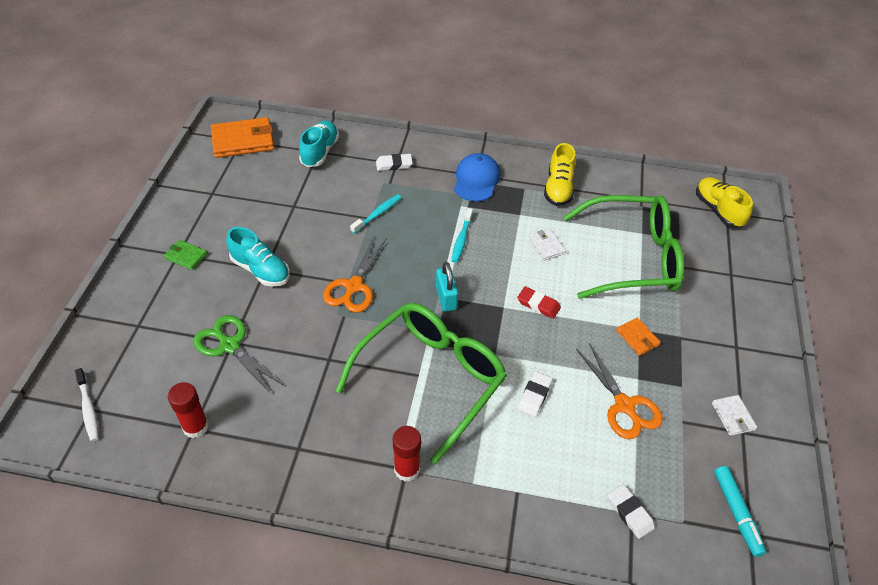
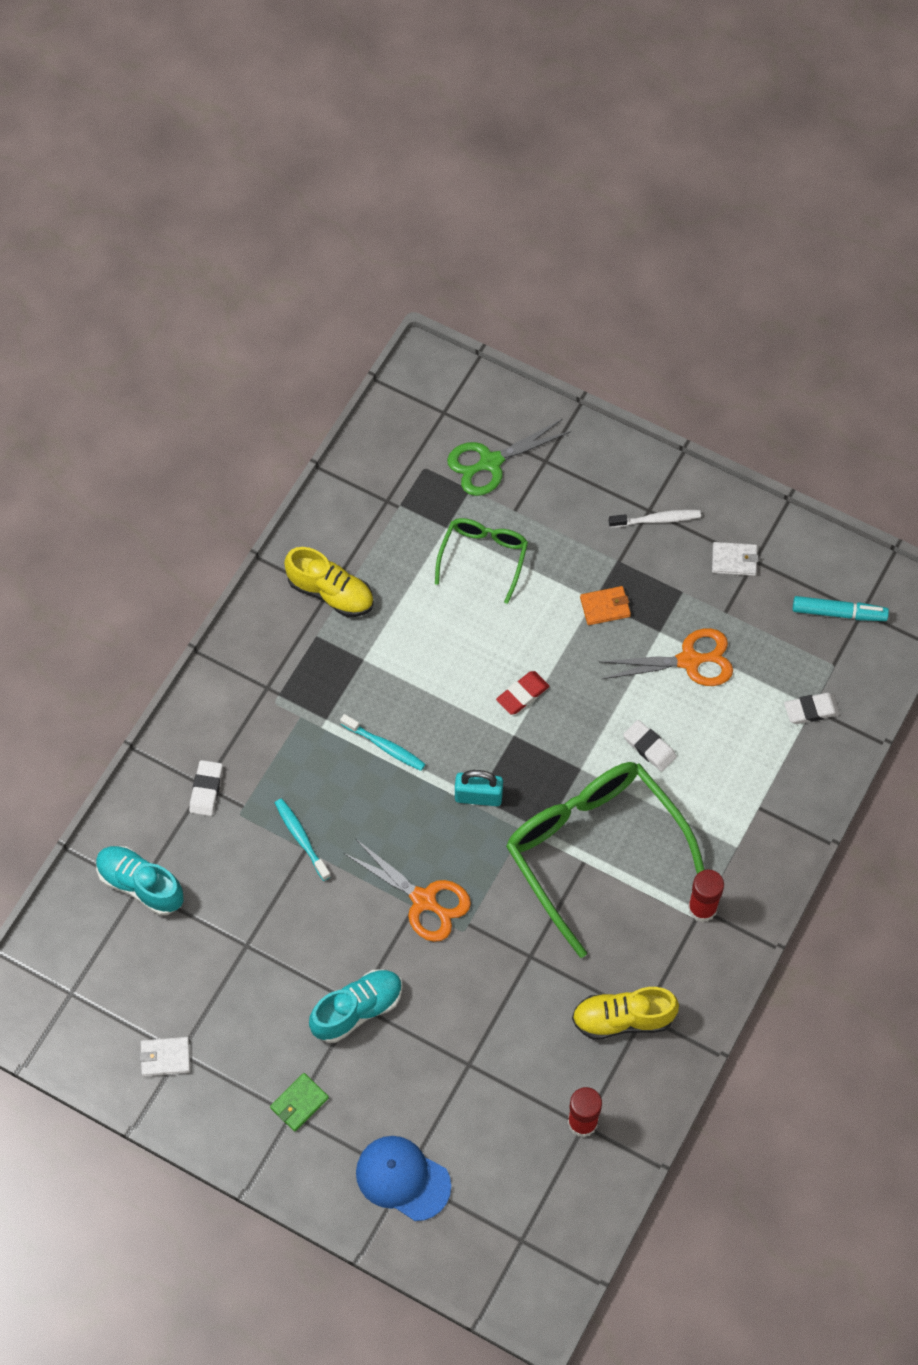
camera: 70 degrees left, 15 degrees up
white toothbrush [75,368,99,442] -> white toothbrush moved to [609,510,701,528]
green scissors [193,315,283,394] -> green scissors moved to [447,419,571,496]
orange wallet [211,117,274,158] -> none
blue cap [454,153,501,202] -> blue cap moved to [356,1136,451,1221]
white wallet [529,229,566,260] -> white wallet moved to [139,1037,190,1076]
green glasses [563,195,684,299] -> green glasses [435,518,528,604], size x0.53
yellow shoe [696,177,753,228] -> yellow shoe moved to [572,987,679,1040]

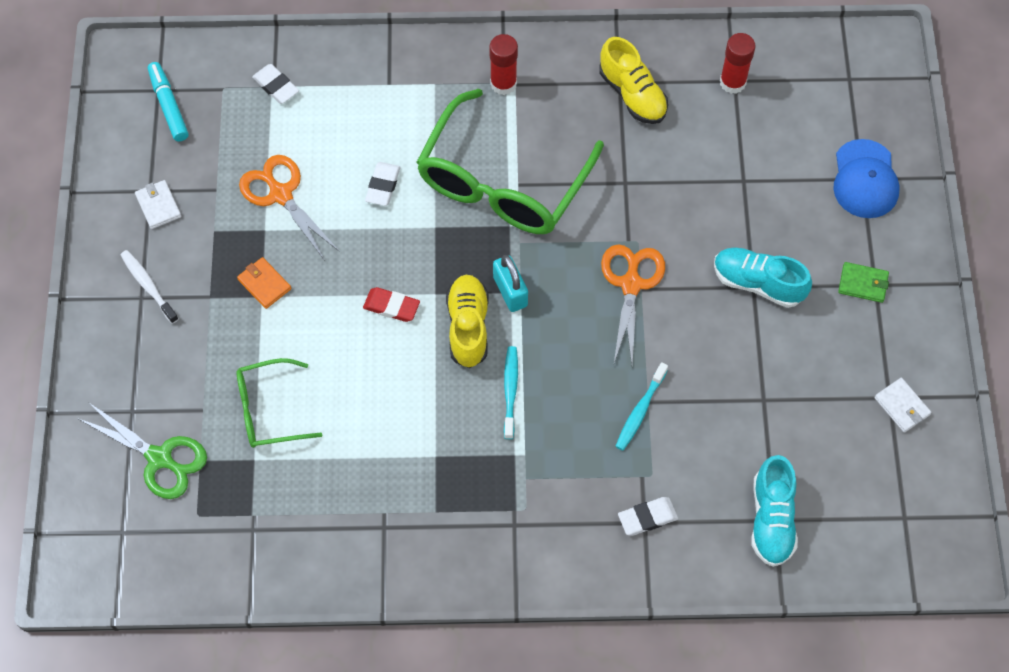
camera: 120 degrees left, 0 degrees up
yellow shoe [284,547,374,617] -> yellow shoe moved to [446,275,489,368]

